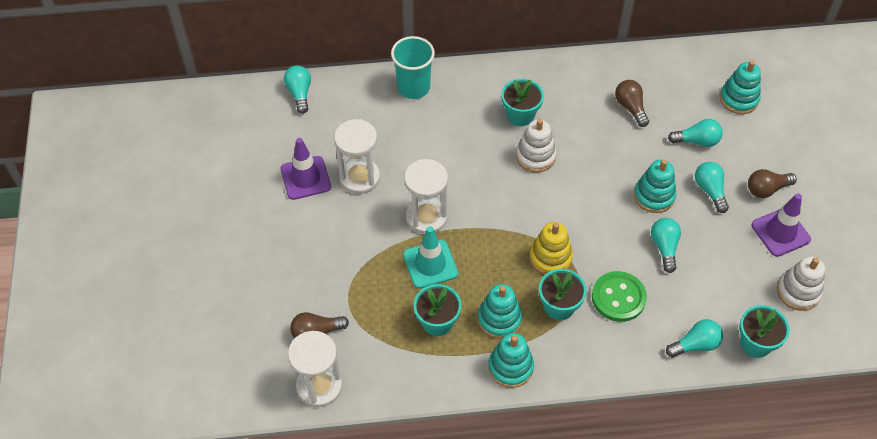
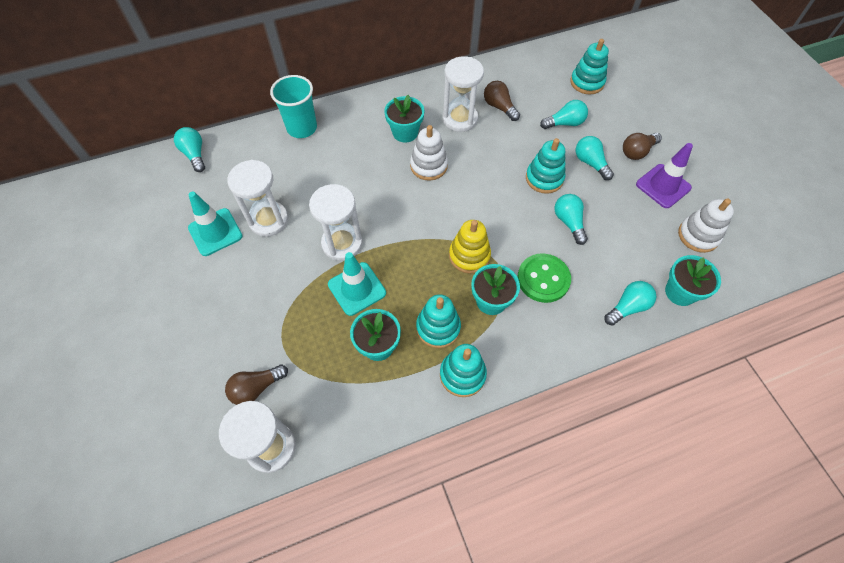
camera: 15 degrees left, 5 degrees up
purple traffic cone [281,138,331,200] -> turquoise traffic cone [188,192,243,256]
none -> white hourglass [443,56,484,132]

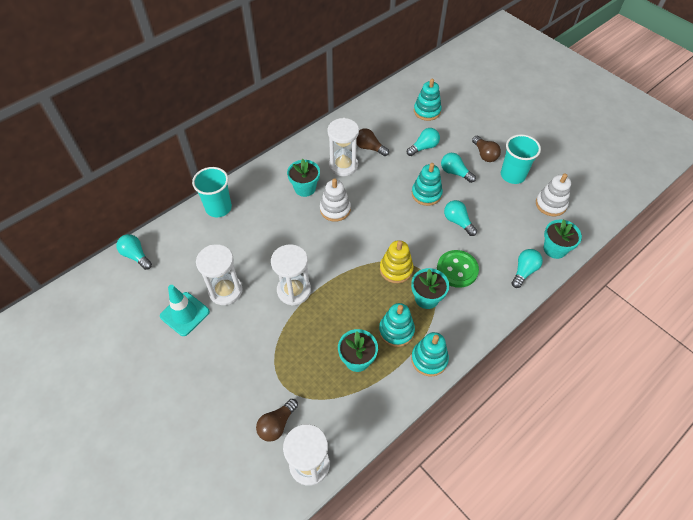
camera: 20 degrees left, 5 degrees down
turquoise traffic cone [328,252,386,316] -> none
brown light bulb [623,133,662,160] -> brown light bulb turned 60 degrees counterclockwise [472,136,501,162]
purple traffic cone [636,143,693,208] -> turquoise cup [501,134,541,184]

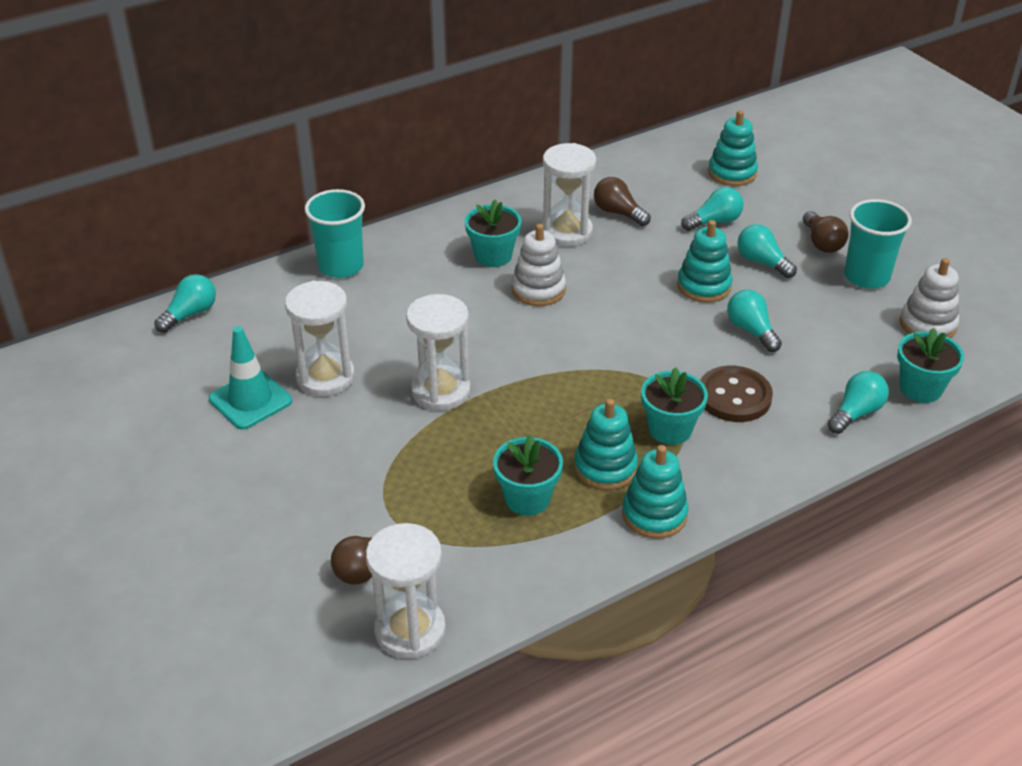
camera: 10 degrees right, 15 degrees down
turquoise light bulb [116,234,152,270] -> turquoise light bulb turned 75 degrees clockwise [154,274,216,333]
yellow stacking toy [380,240,413,283] -> none
green button [437,250,479,288] -> brown button [700,366,773,422]

